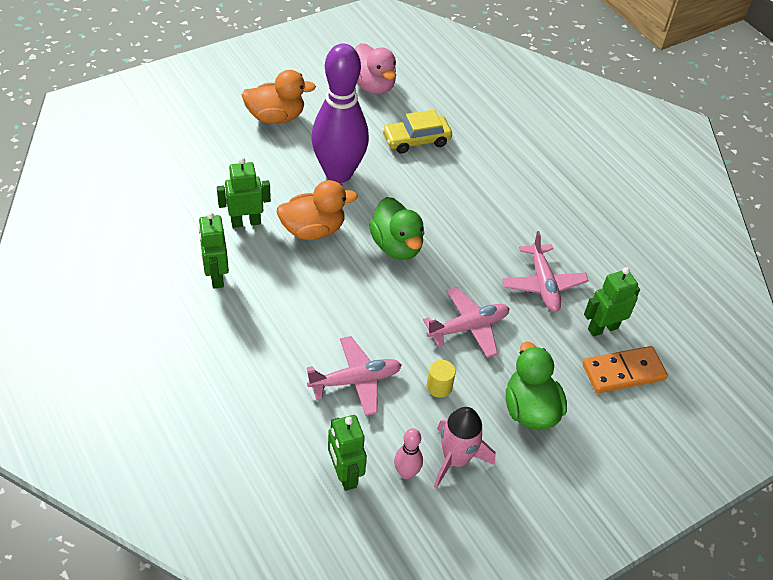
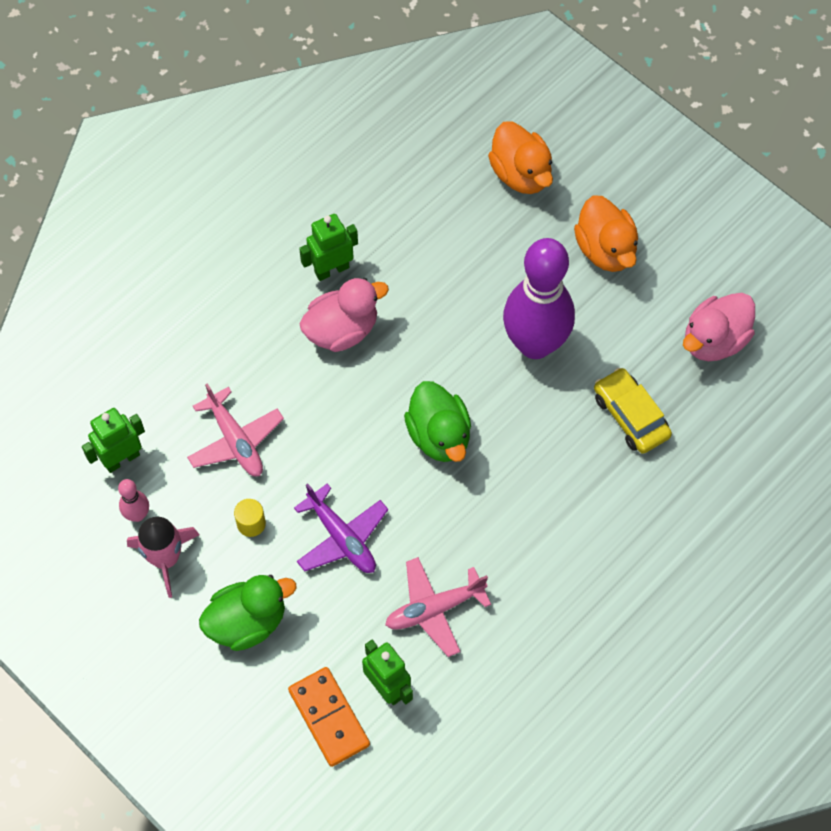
camera: 80 degrees right, 15 degrees up
green robot [217,157,271,228] -> none
orange duck [277,180,358,240] -> orange duck moved to [488,121,553,194]
green duck [369,197,424,260] -> green duck turned 75 degrees counterclockwise [404,381,471,462]
pink plane [423,287,510,358] -> purple plane [294,484,388,573]
none -> pink duck [299,278,389,352]

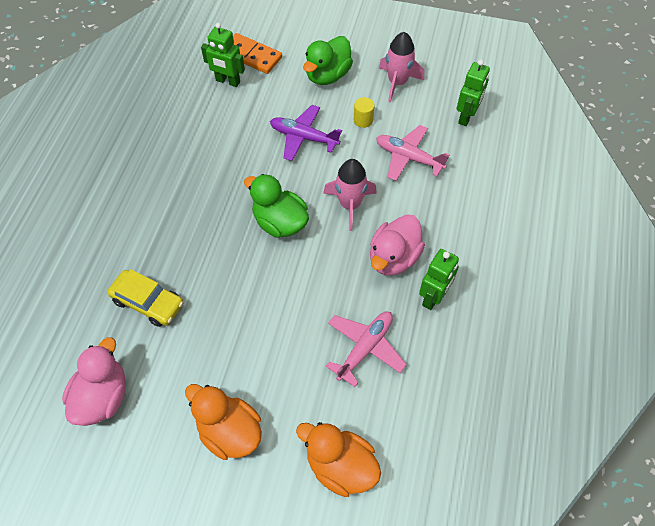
camera: 150 degrees right, 5 degrees down
pink bowling pin [118,479,149,522] -> none
pink plane [385,557,491,657] -> pink plane moved to [326,312,407,387]
purple bowling pin [503,238,575,359] -> none
none -> pink rocket [323,159,377,231]

